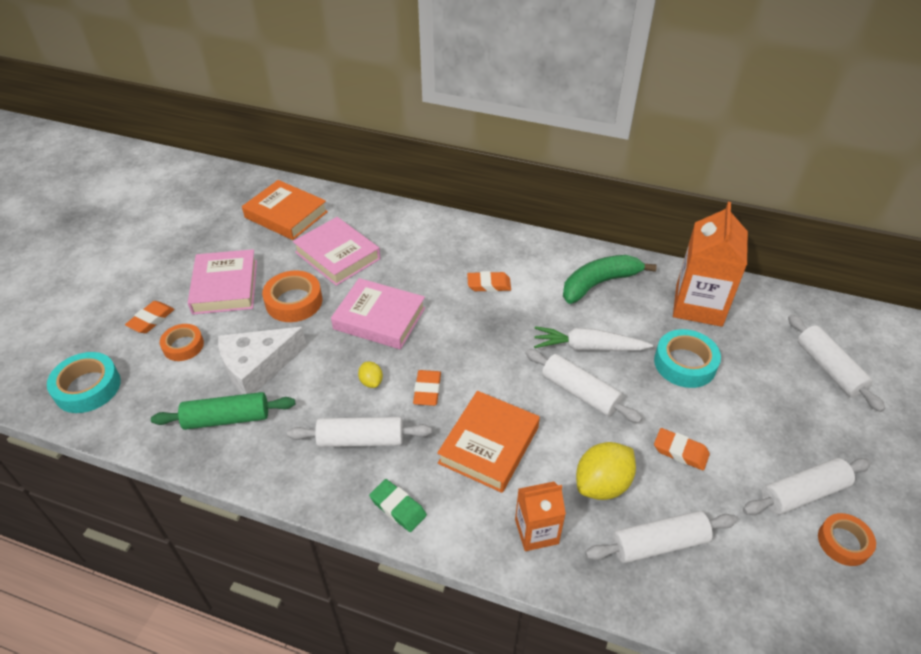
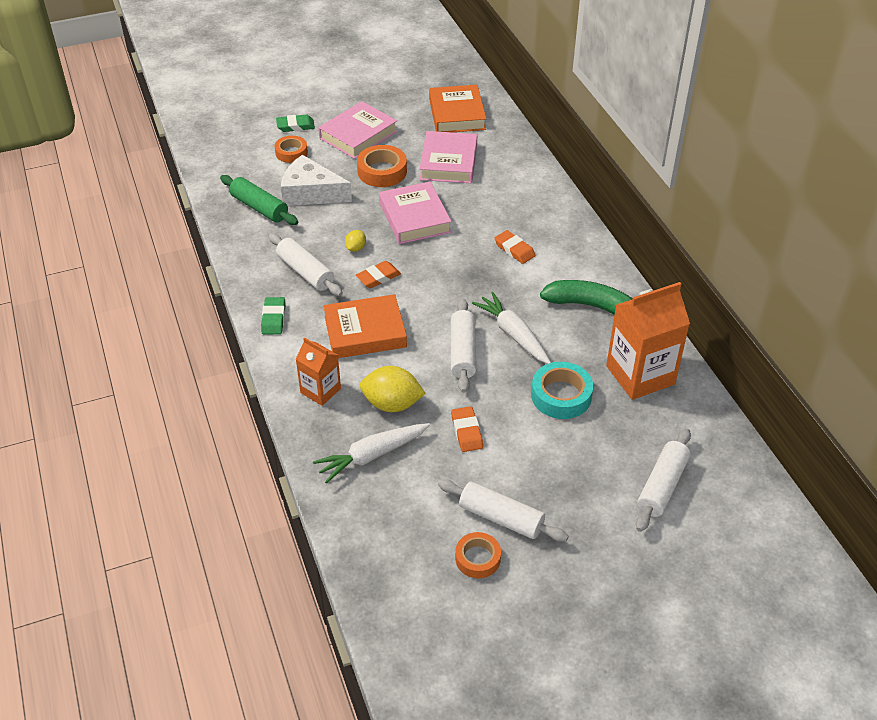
camera: 50 degrees right, 0 degrees up
turquoise tape [47,352,121,413] -> none
orange eraser [125,301,174,333] -> green eraser [276,115,315,132]
white rolling pin [585,511,737,563] -> white carrot [313,423,430,484]

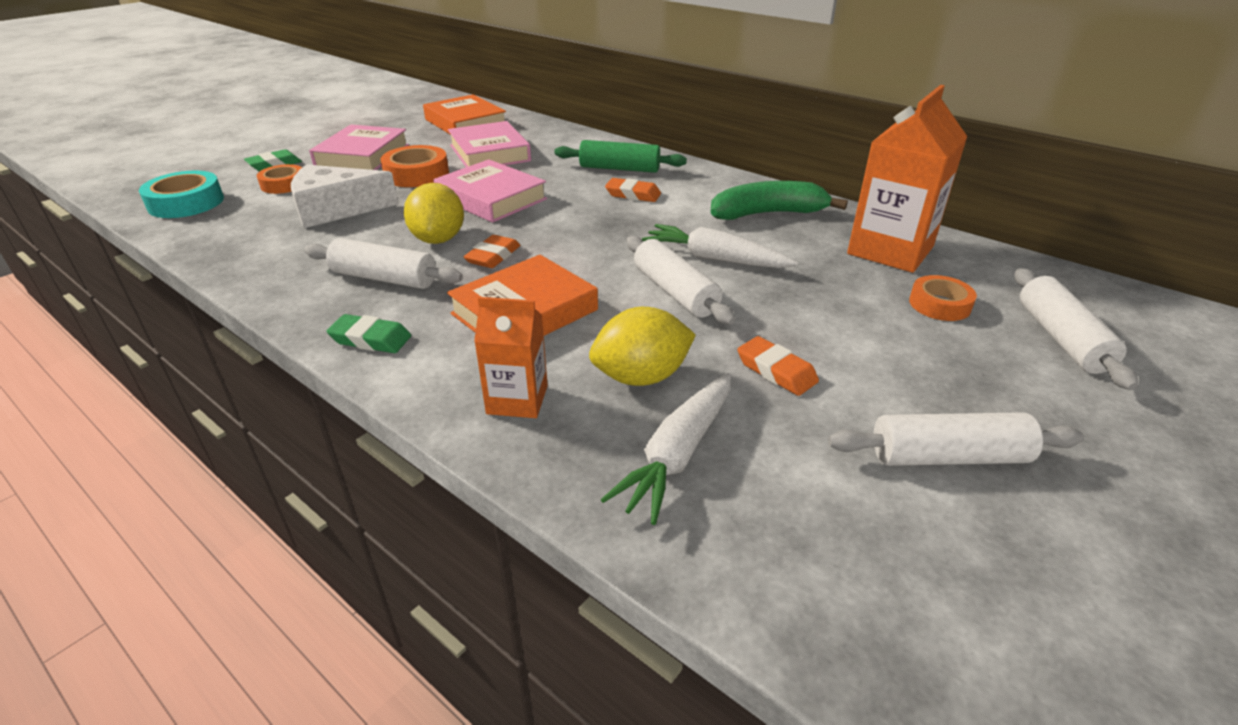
camera: 30 degrees left, 10 degrees down
green rolling pin [220,175,298,225] -> green rolling pin moved to [554,140,687,173]
green eraser [261,297,285,334] -> green eraser turned 45 degrees counterclockwise [327,314,411,353]
yellow lemon [345,230,366,252] -> yellow lemon [404,183,464,244], size x1.97
orange tape [455,532,501,578] -> orange tape moved to [909,275,977,321]
turquoise tape [531,362,593,419] -> turquoise tape moved to [139,170,224,218]

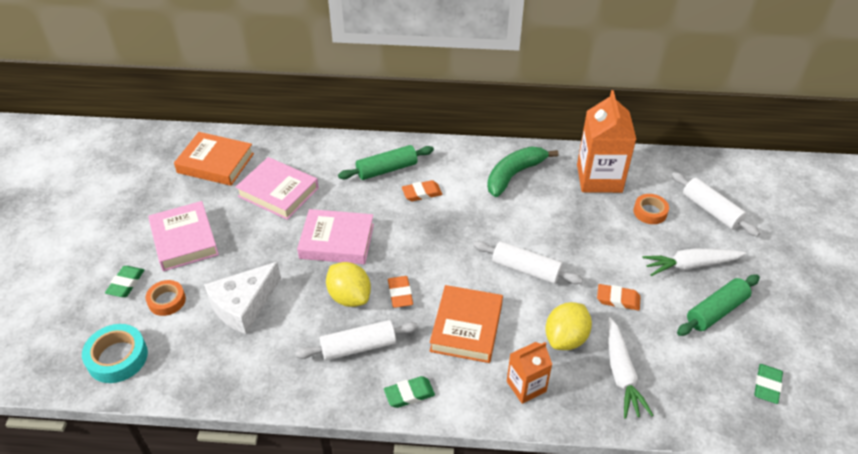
camera: 35 degrees left, 10 degrees up
orange tape [380,145,449,187] -> none
white carrot [642,224,798,268] -> white carrot moved to [643,248,746,276]
white rolling pin [828,412,1084,466] -> green rolling pin [677,274,760,336]
none -> green eraser [754,364,783,404]

